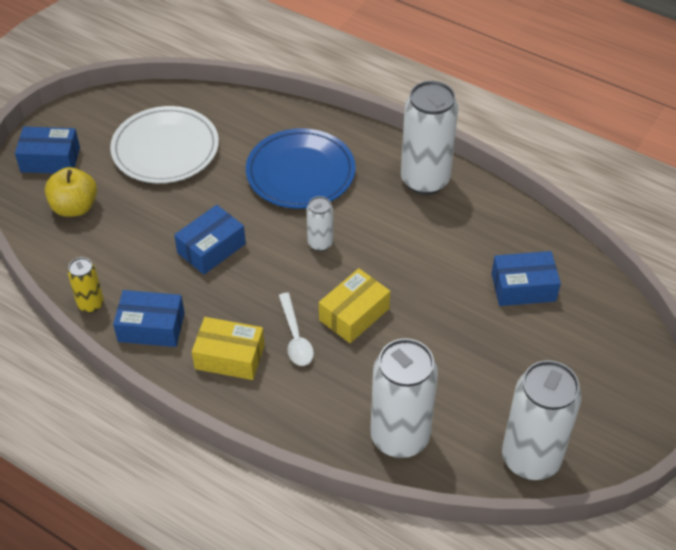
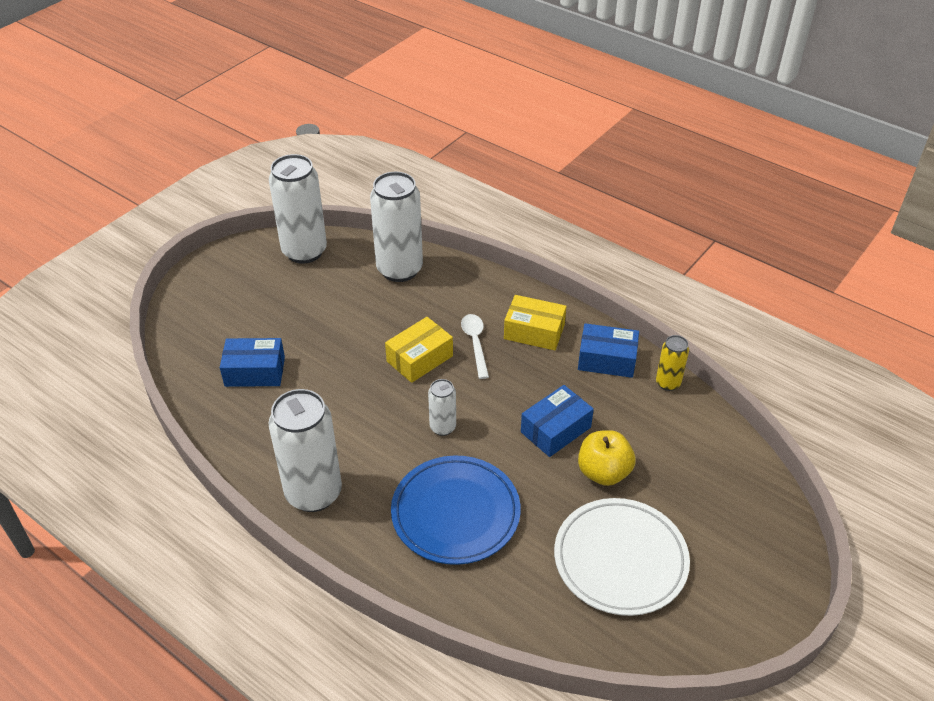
camera: 175 degrees left, 5 degrees down
blue box [15,127,80,173] -> none
yellow apple [45,167,97,217] -> yellow apple moved to [578,430,636,486]

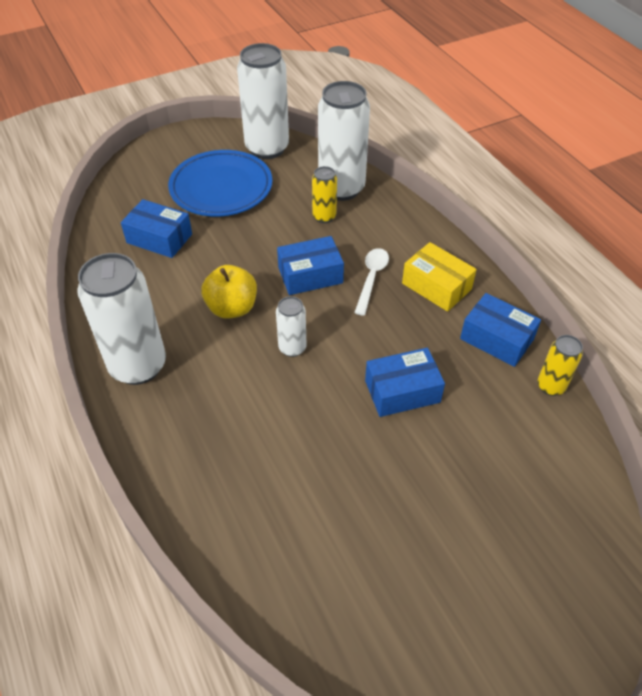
camera: 25 degrees right, 5 degrees up
yellow box [385,317,453,383] -> blue box [277,236,344,295]
blue plate [391,456,521,565] -> blue plate moved to [168,150,272,216]
white plate [554,498,690,616] -> none
yellow apple [578,430,636,486] -> yellow apple moved to [201,265,257,319]
none -> yellow can [312,166,337,223]

